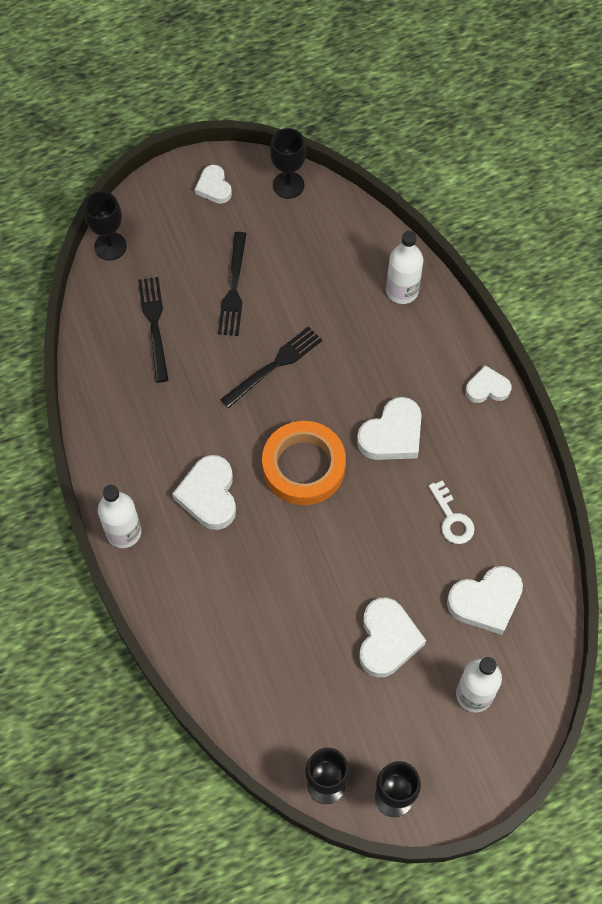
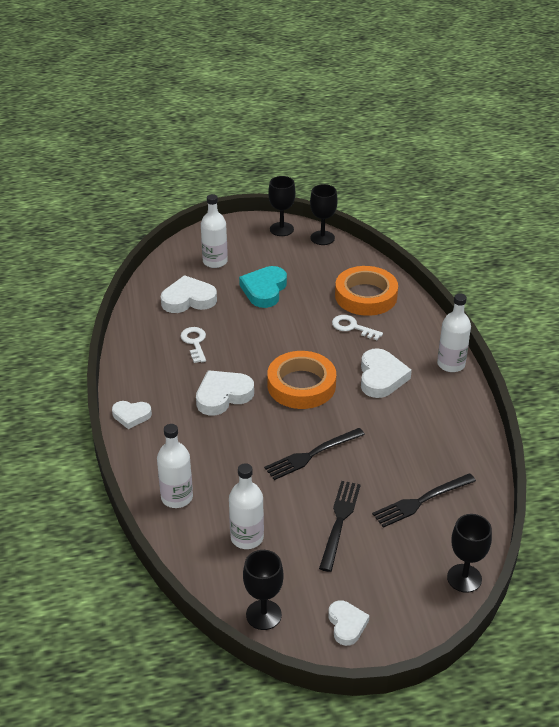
camera: 170 degrees left, 25 degrees down
black fork [138,277,169,383] -> black fork turned 60 degrees clockwise [372,473,476,528]
white heart [359,597,426,678] -> turquoise heart [239,266,287,308]
none -> white bottle [229,463,264,549]
none -> white key [332,315,383,340]
none -> orange tape [335,266,398,316]

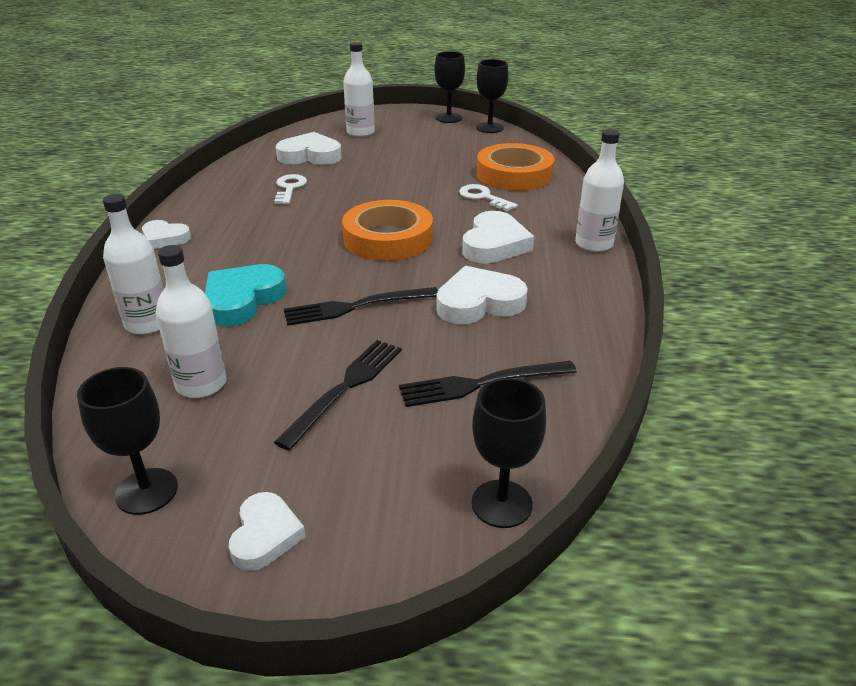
camera: 15 degrees right, 5 degrees down
white heart [196,370,254,416] -> white heart moved to [436,266,528,324]
turquoise heart [239,266,287,308] -> turquoise heart moved to [205,264,287,326]

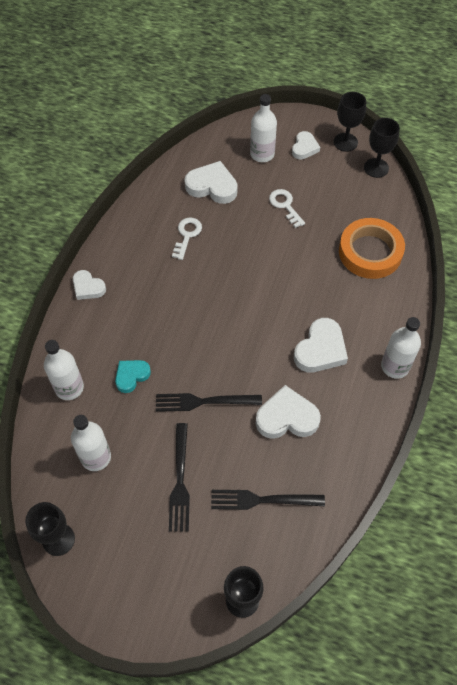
camera: 15 degrees right, 25 degrees up
turquoise heart [205,264,287,326] -> turquoise heart [115,360,151,393], size x0.62
white heart [229,492,306,571] -> white heart moved to [292,131,320,160]
black fork [274,340,402,450] -> black fork turned 135 degrees clockwise [169,423,190,531]
orange tape [342,200,433,261] -> none
white key [459,184,518,211] -> white key moved to [269,189,305,228]

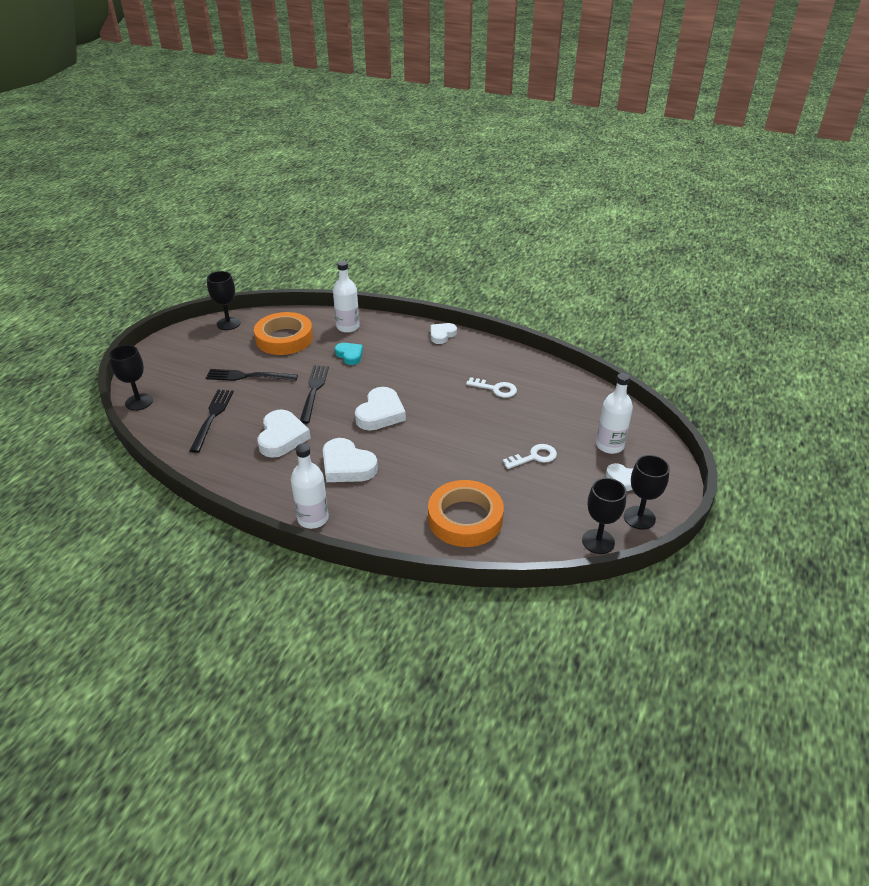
camera: 95 degrees right, 20 degrees down
white bottle [71,415,111,471] -> orange tape [254,312,313,355]
white heart [185,161,238,204] -> white heart moved to [355,387,406,430]

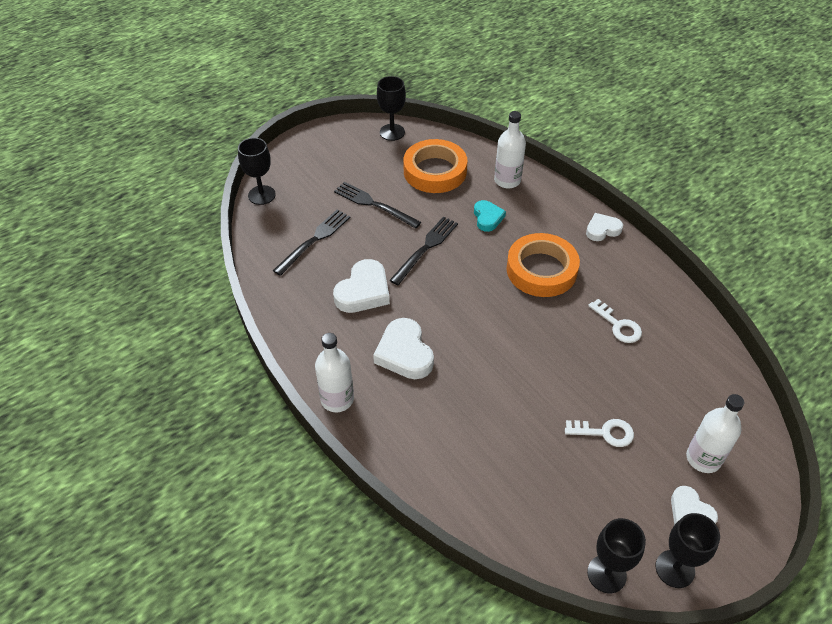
camera: 30 degrees right, 10 degrees up
white heart [355,387,406,430] -> none
orange tape [428,480,504,547] -> orange tape moved to [506,233,580,297]

